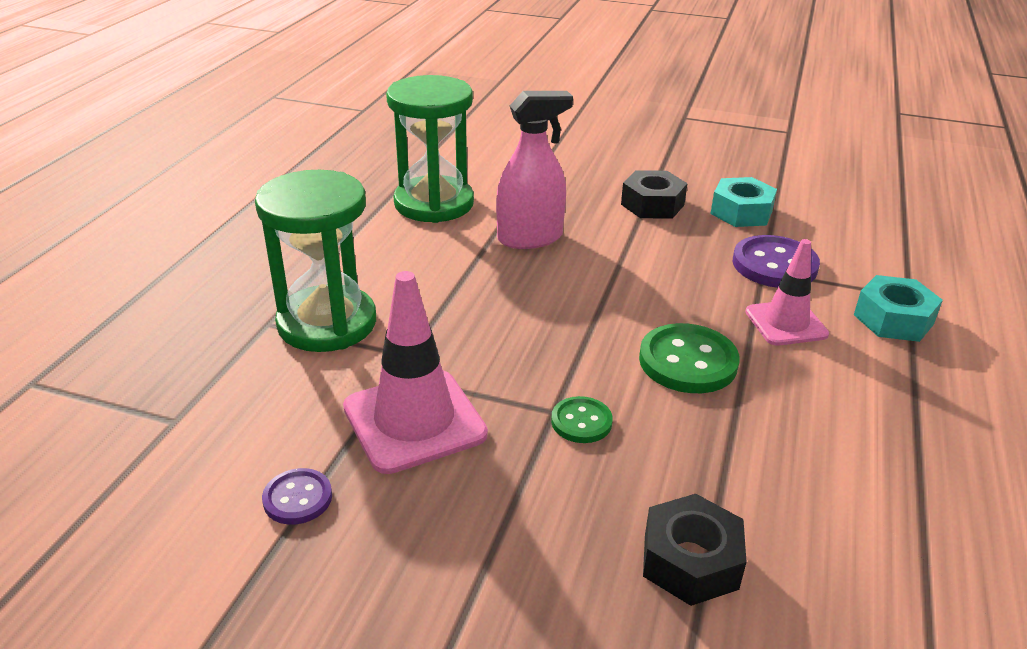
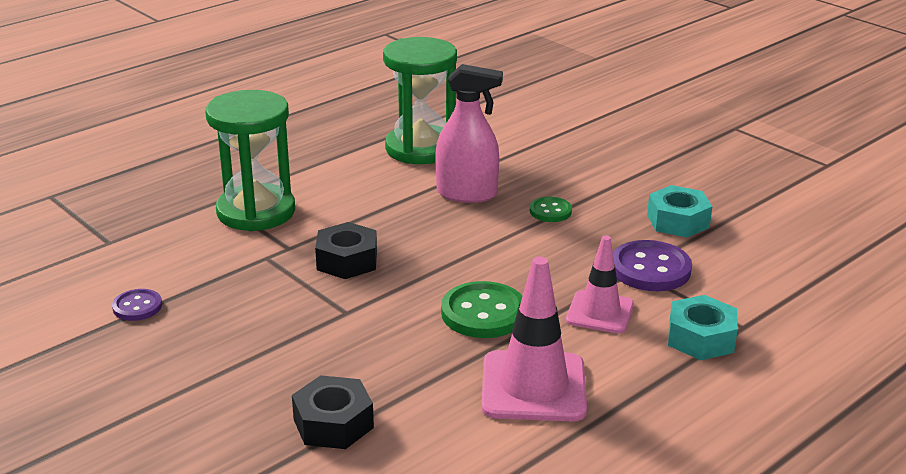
camera: 30 degrees right, 5 degrees down
pink traffic cone [343,271,488,474] -> pink traffic cone moved to [481,256,587,421]
green button [551,396,613,443] -> green button moved to [530,197,572,222]
black nut [621,170,688,219] -> black nut moved to [315,222,377,279]

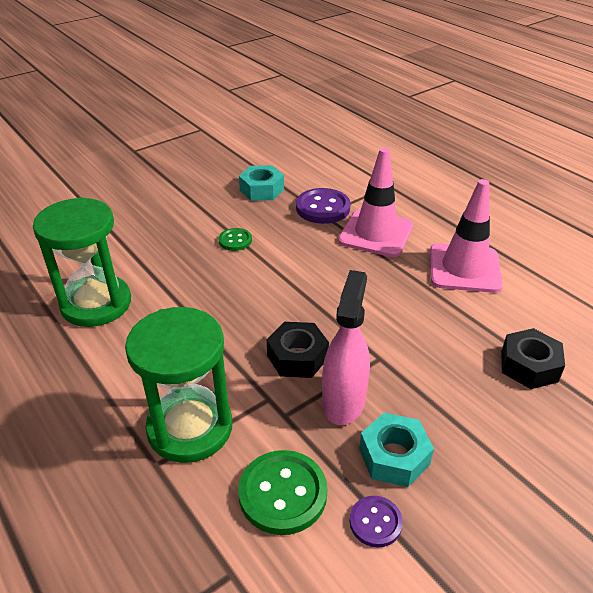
camera: 85 degrees left, 10 degrees up
pink spray bottle [436,64,503,203] -> pink spray bottle moved to [322,270,370,425]
green button [441,281,522,338] -> green button moved to [238,450,327,535]
pink traffic cone [566,235,634,333] -> pink traffic cone [338,148,413,257], size x1.56
turquoise nut [668,295,738,360] -> turquoise nut moved to [359,413,434,487]

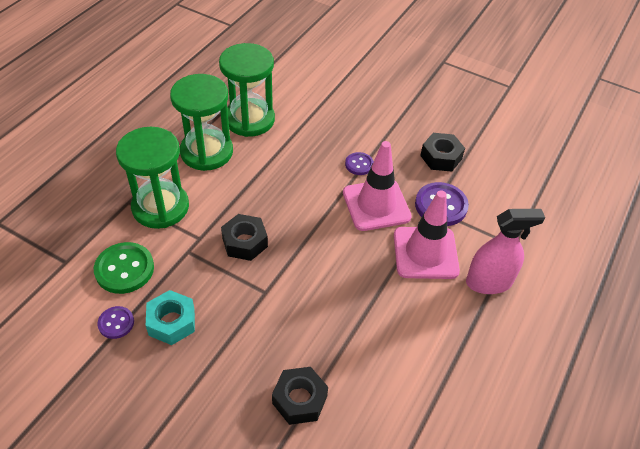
camera: 65 degrees right, 10 degrees up
green button [218,228,252,251] -> purple button [345,152,374,175]
turquoise nut [239,165,284,201] -> black nut [420,133,465,172]
pink spray bottle [322,270,370,425] -> pink spray bottle moved to [466,209,545,294]
pink traffic cone [430,179,503,293] -> pink traffic cone moved to [343,141,412,231]
none -> green hourglass [170,74,233,171]

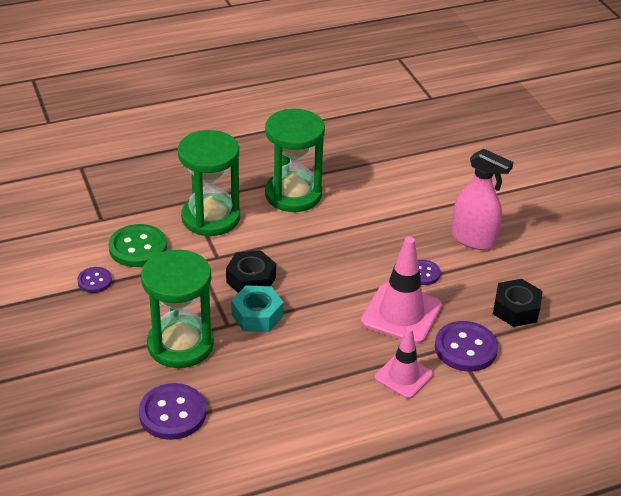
camera: 40 degrees right, 10 degrees down
turquoise nut [146,290,195,345] -> turquoise nut moved to [231,285,284,332]
green hourglass [219,43,275,137] -> green hourglass moved to [141,249,214,368]
black nut [272,367,328,425] -> purple button [139,383,206,440]
pink traffic cone [394,190,460,279] -> pink traffic cone [375,327,433,399], size x0.64
pink spray bottle [466,209,545,294] -> pink spray bottle moved to [451,149,513,250]

